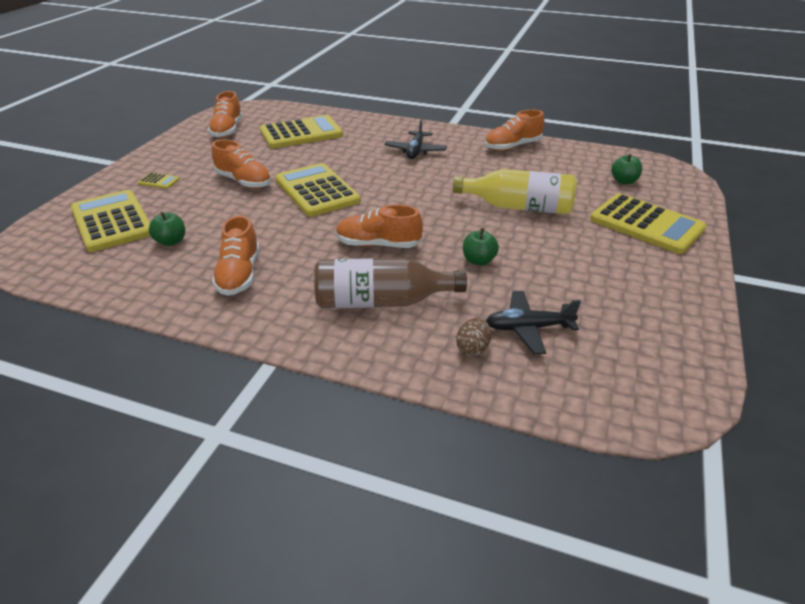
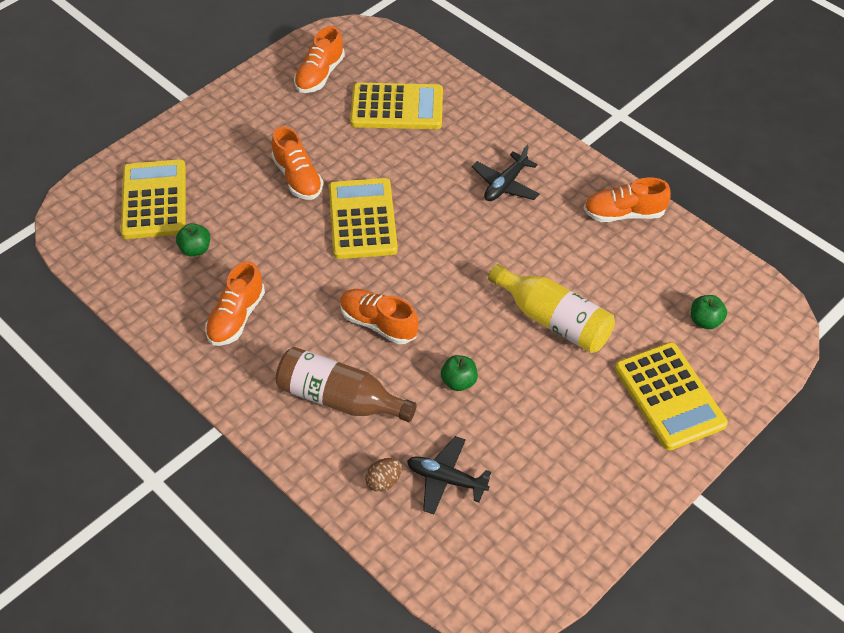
camera: 25 degrees right, 15 degrees up
yellow calculator [138,173,180,189] -> none

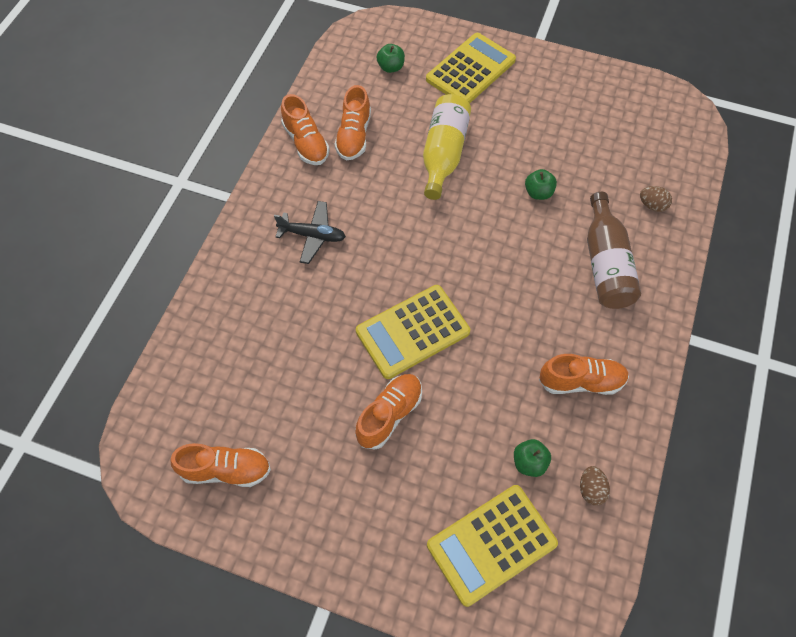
camera: 115 degrees left, 10 degrees up
orange shoe [340,289,419,344] -> orange shoe moved to [335,85,371,161]
yellow calculator [350,83,443,129] -> none
black plane [407,436,491,514] -> none
none -> brown egg [580,466,610,506]

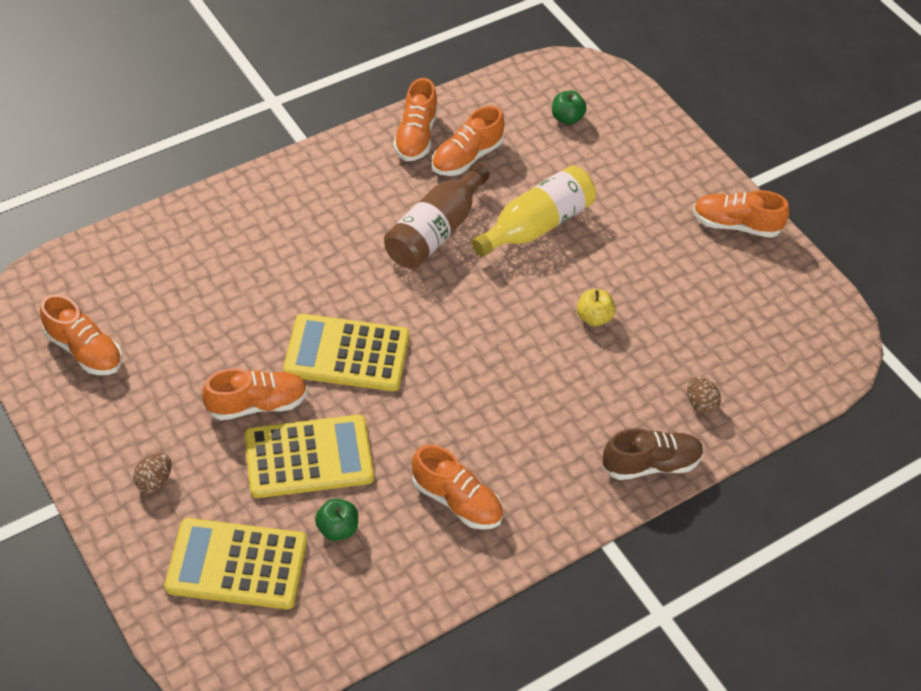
camera: 35 degrees right, 10 degrees down
black plane [274,201,346,264] -> none
yellow calculator [426,33,516,104] -> yellow calculator moved to [244,415,374,498]
green apple [525,169,557,200] -> yellow apple [577,289,616,327]
brown egg [580,466,610,506] -> brown egg moved to [133,453,172,492]
brown bottle [587,192,641,309] -> brown bottle moved to [384,164,490,269]
none -> brown shoe [602,428,704,480]
none -> orange shoe [693,190,789,238]

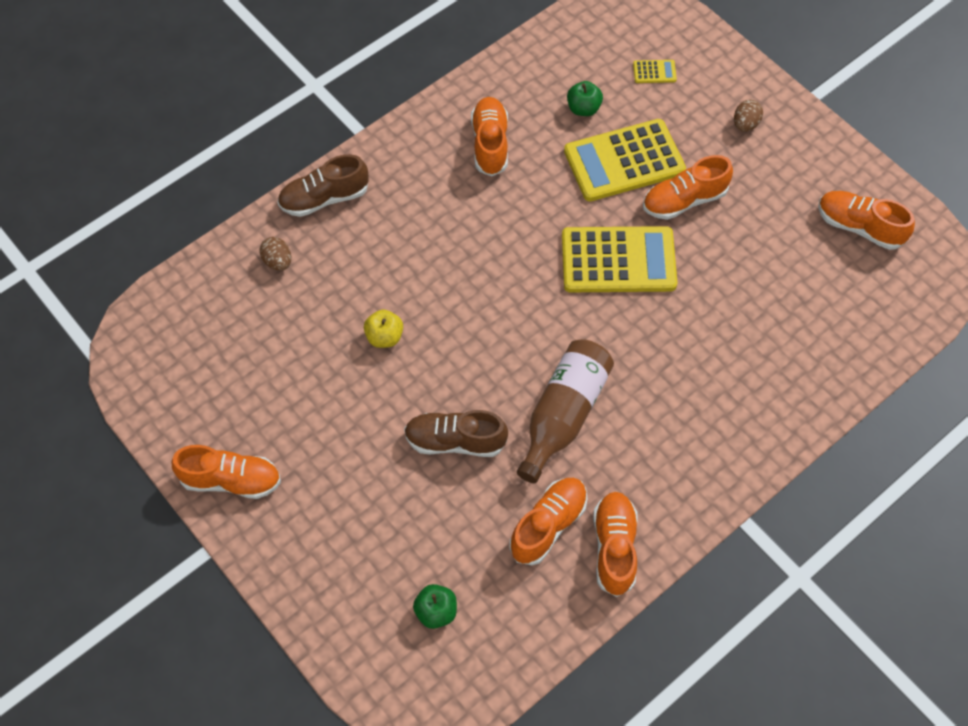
camera: 175 degrees right, 10 degrees up
yellow calculator [165,518,307,609] -> yellow calculator [633,60,677,83], size x0.40
orange shoe [412,444,503,530] -> orange shoe turned 60 degrees clockwise [471,97,508,176]
yellow bottle [472,165,596,257] -> brown shoe [404,410,508,457]

